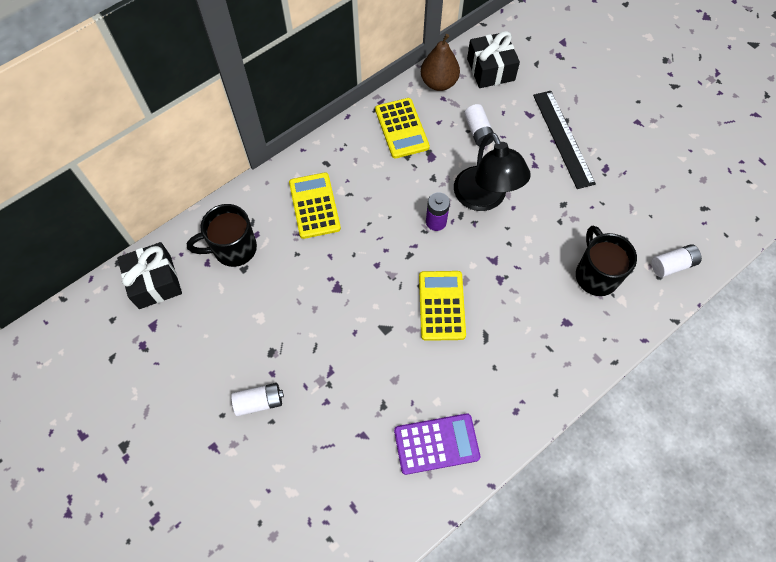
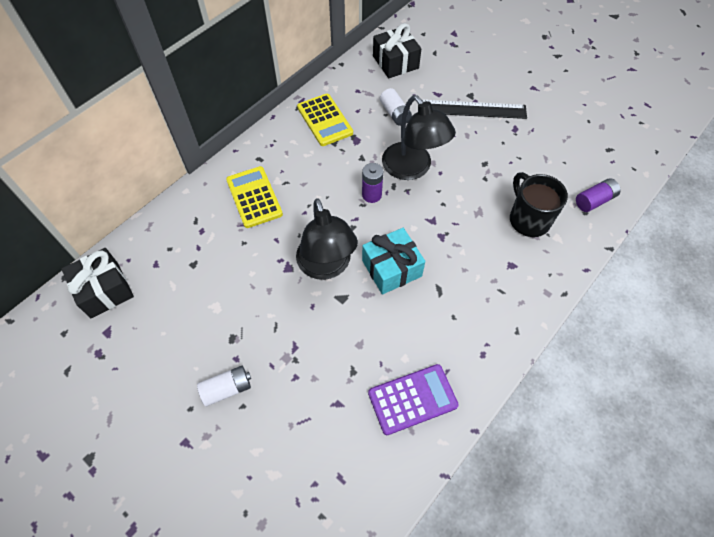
camera: 10 degrees left, 5 degrees down
black mug [187,204,257,267] -> none
yellow calculator [419,271,466,341] -> turquoise gift [362,228,425,295]
brown pear [421,34,460,91] -> none
black ruler [533,91,596,189] -> black ruler turned 60 degrees counterclockwise [422,100,527,119]
white battery [652,244,702,277] -> purple battery [576,178,621,212]
none -> black lamp [296,198,358,280]

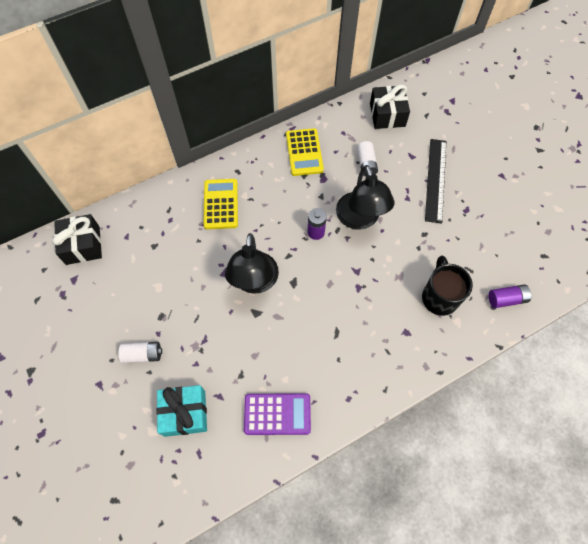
camera: 20 degrees right, 5 degrees up
turquoise gift [362,228,425,295] -> turquoise gift moved to [156,385,207,437]
black ruler [422,100,527,119] -> black ruler turned 75 degrees clockwise [425,139,446,224]

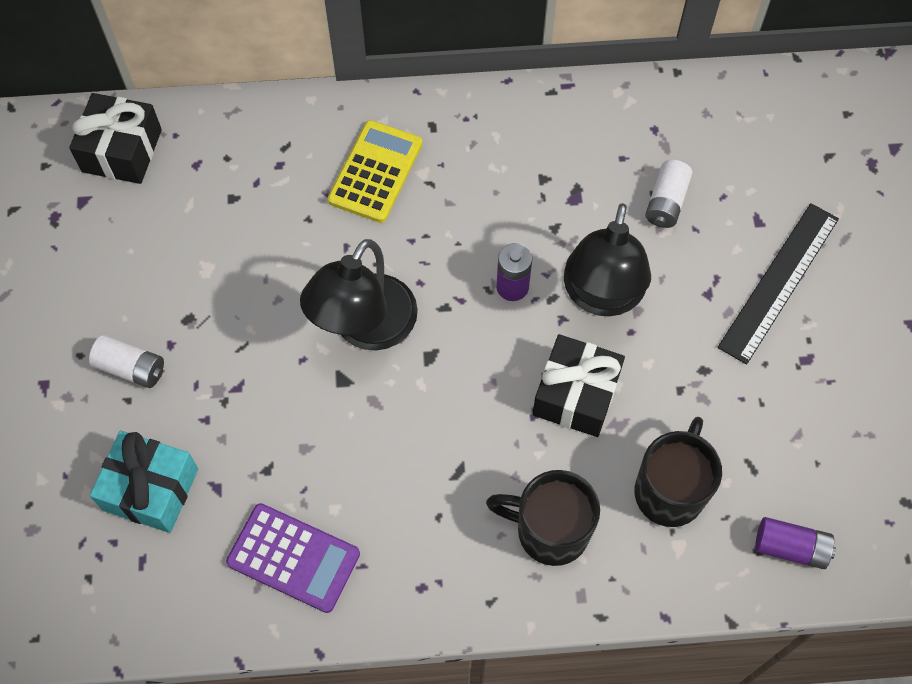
camera: 25 degrees right, 0 degrees up
yellow calculator [286,128,324,176] -> none
black gift [370,84,410,129] -> black gift moved to [533,334,625,437]
none -> black mug [486,470,600,566]

